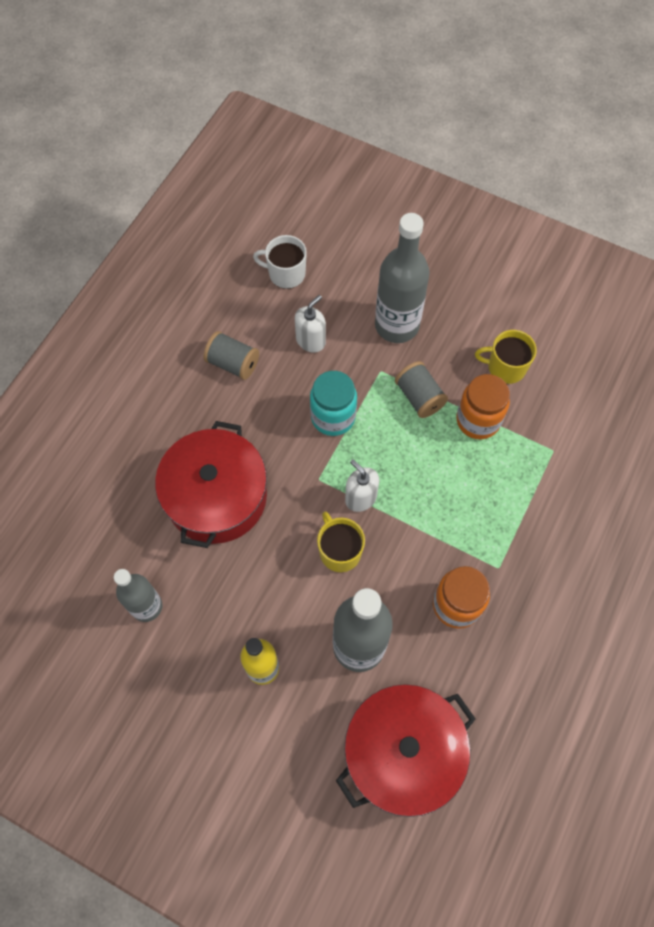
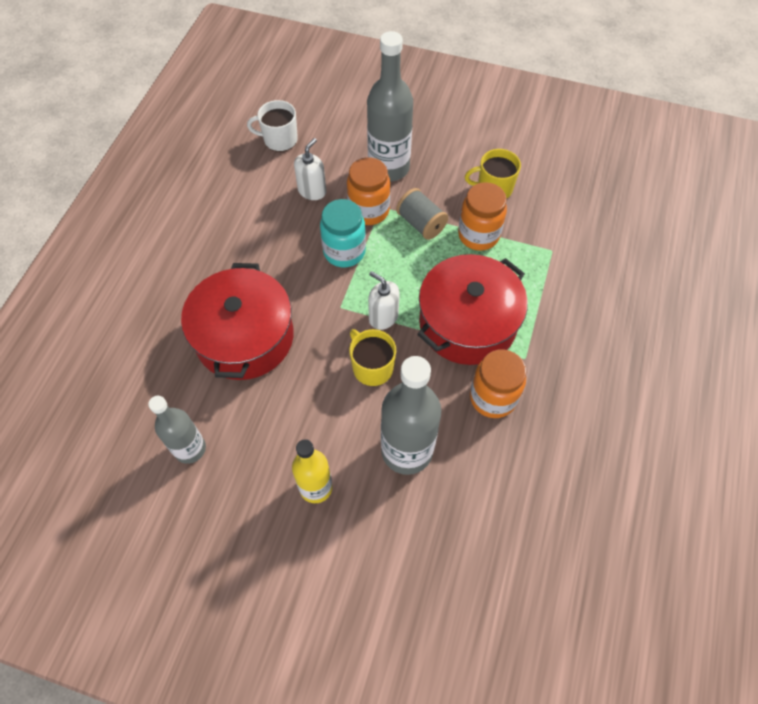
camera: 10 degrees left, 5 degrees down
grey spool [203,331,259,380] -> none
red pot [336,684,476,817] -> red pot moved to [417,254,528,365]
none -> orange jar [347,157,390,225]

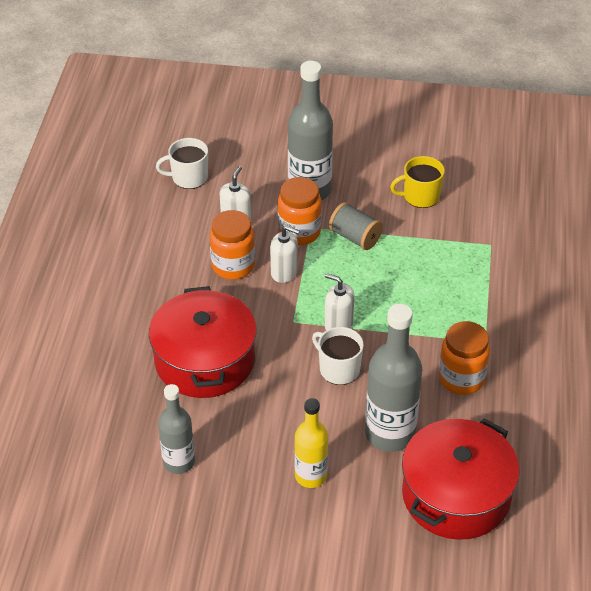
camera: 10 degrees left, 15 degrees down
turquoise jar [320,199,366,267] -> white soap dispenser [270,225,300,283]
yellow mug [349,329,396,386] -> white mug [312,327,364,385]
red pot [417,254,528,365] -> red pot moved to [402,418,520,540]
orange jar [458,182,507,251] -> orange jar moved to [210,210,255,280]

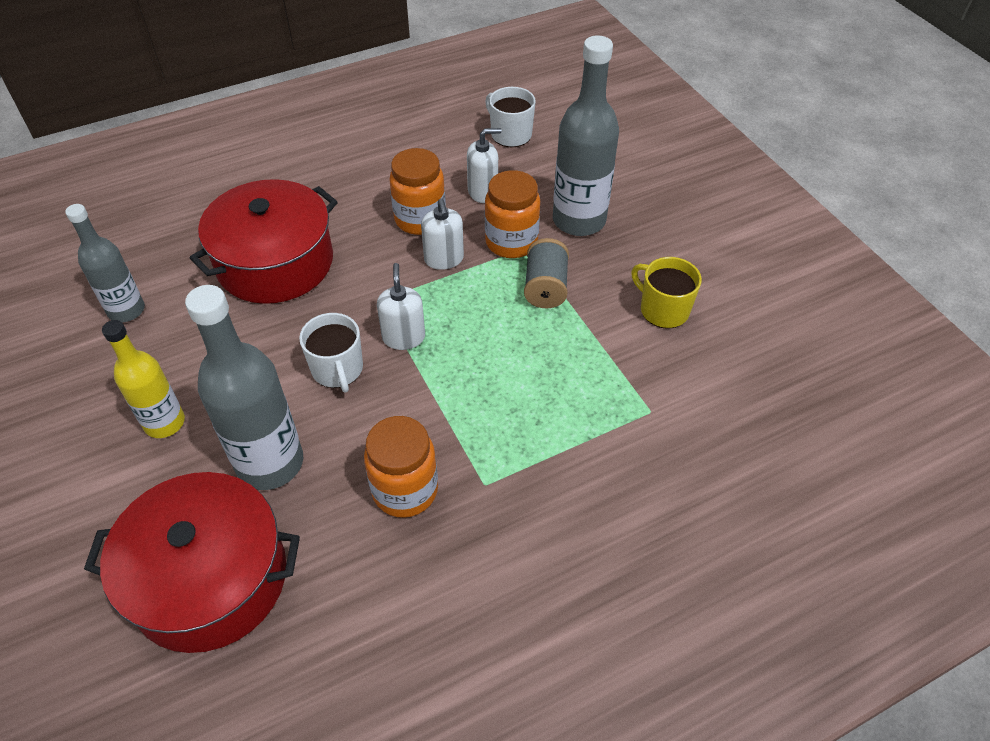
camera: 55 degrees right, 5 degrees up
white mug [312,327,364,385] -> white mug turned 150 degrees clockwise [299,313,363,393]

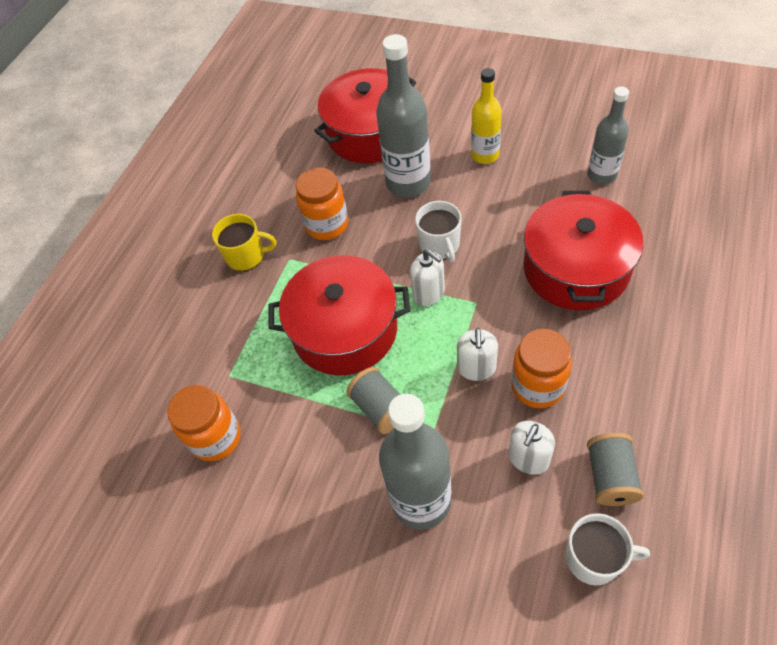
camera: 145 degrees right, 5 degrees up
white mug [299,313,363,393] -> white mug turned 135 degrees counterclockwise [415,201,462,262]
white soap dispenser [421,199,464,270] -> white soap dispenser turned 120 degrees counterclockwise [457,328,498,381]
orange jar [485,170,540,258] -> orange jar moved to [168,385,241,461]
yellow mug [631,257,702,329] -> yellow mug moved to [212,214,276,271]
none -> red pot [268,255,411,375]
none -> grey spool [587,433,644,506]

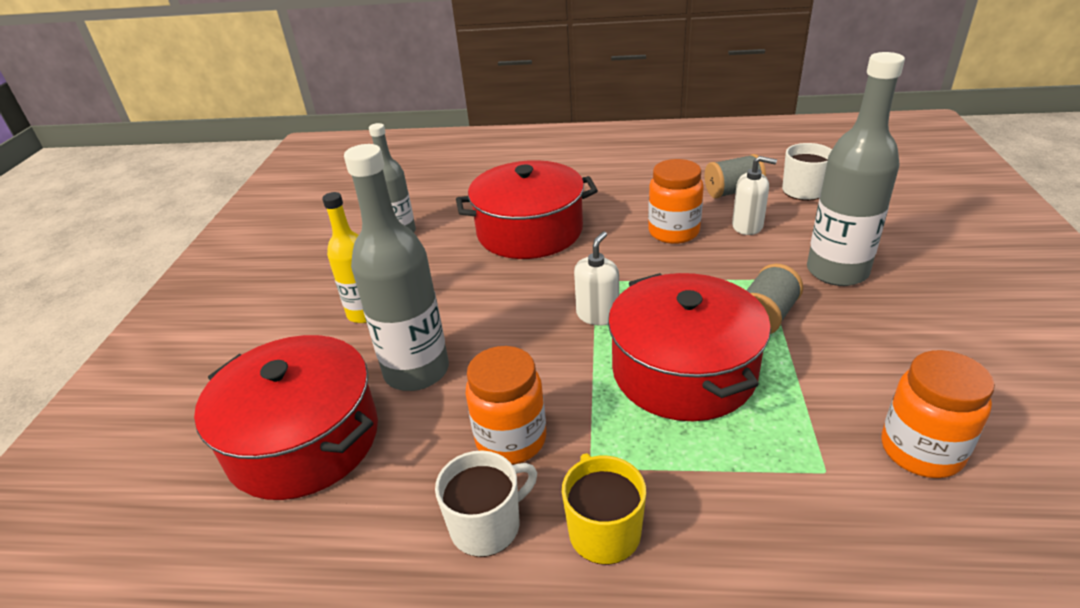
camera: 110 degrees left, 20 degrees down
white mug [415,201,462,262] -> white mug moved to [435,450,537,557]
white soap dispenser [457,328,498,381] -> none

